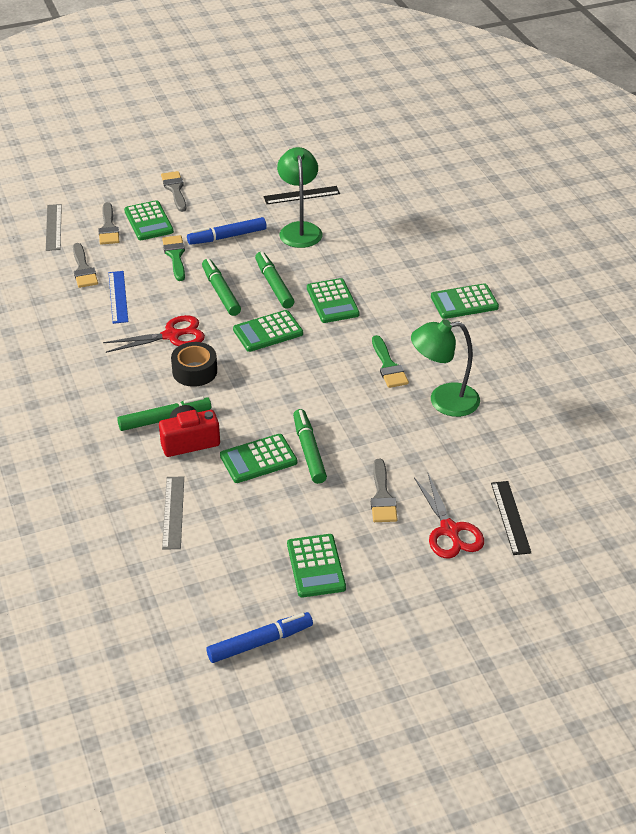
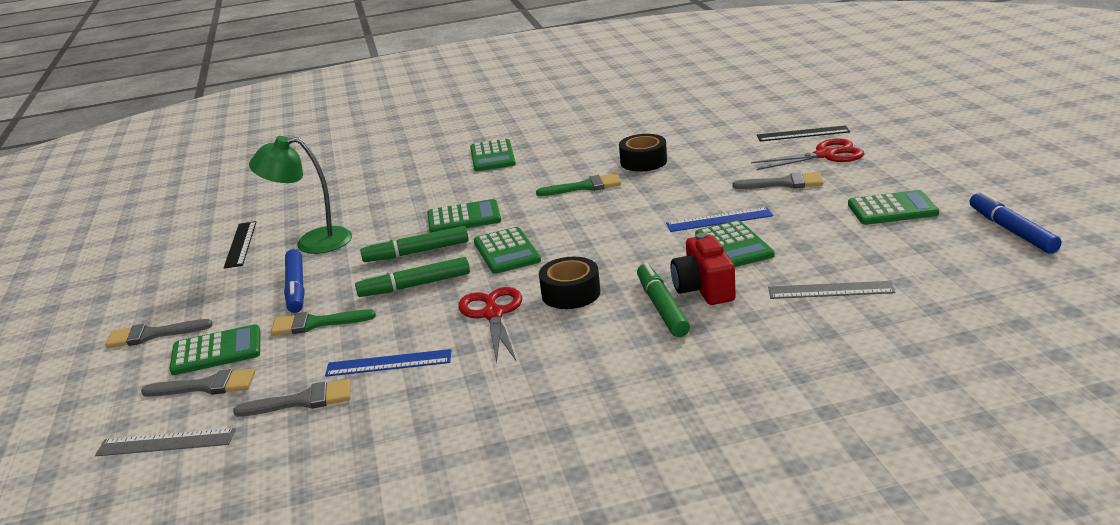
camera: 80 degrees left, 15 degrees down
green marker [293,409,327,484] -> blue ruler [666,207,773,232]
green lamp [411,319,480,417] -> black tape [619,134,667,171]

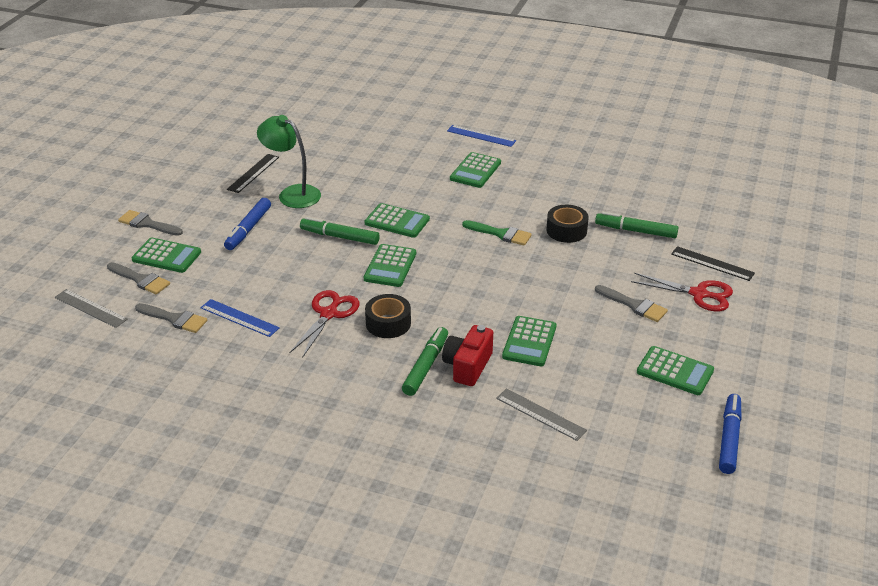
camera: 30 degrees right, 10 degrees up
green brush [270,309,376,336] -> none
green marker [355,257,470,297] -> green marker moved to [595,212,678,238]
blue ruler [666,207,773,232] -> blue ruler moved to [447,125,516,147]

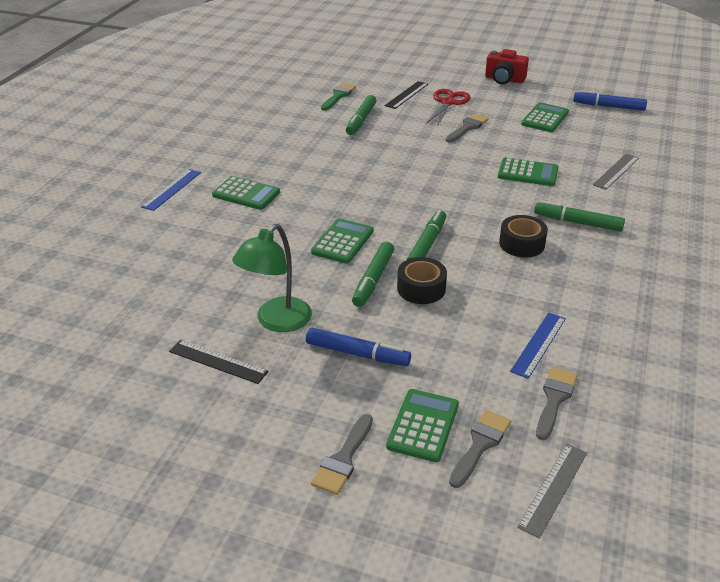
camera: 90 degrees left, 0 degrees up
red scissors [290,290,360,358] -> none
green calculator [364,244,416,287] -> green marker [407,210,446,260]
red camera [442,325,493,386] -> red camera moved to [485,49,529,84]
green brush [462,220,532,246] -> green brush moved to [321,83,356,111]
black tape [547,205,589,243] -> black tape moved to [397,257,447,304]

